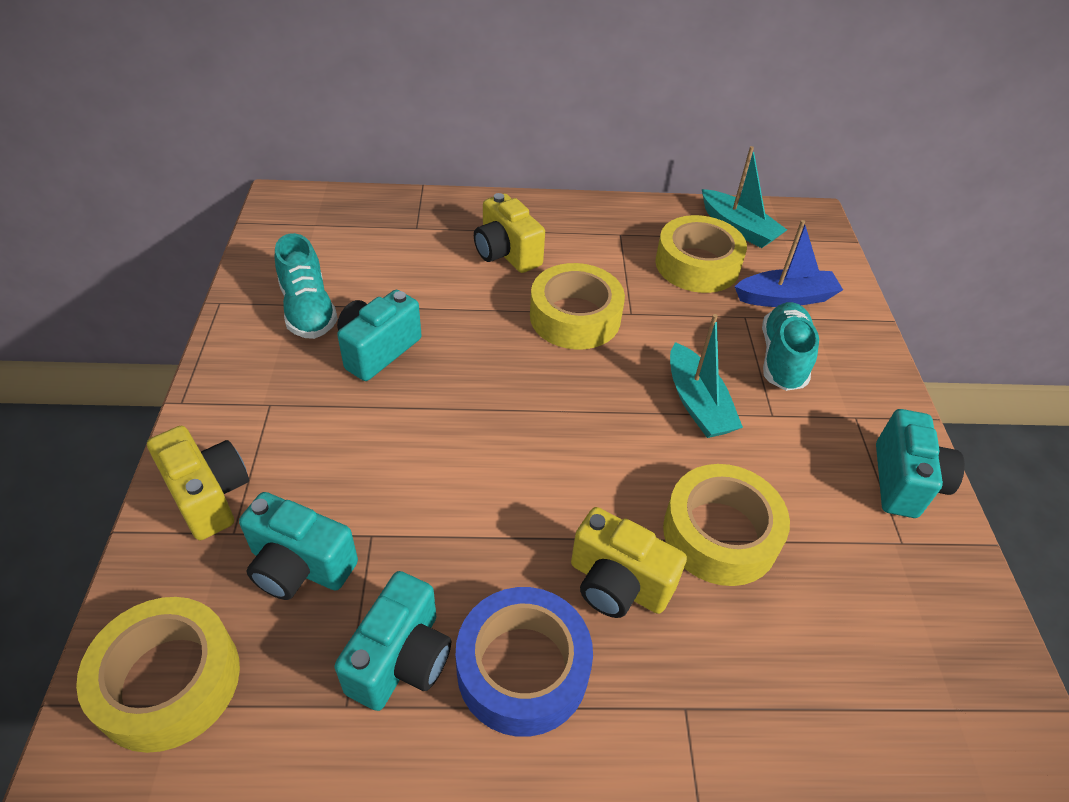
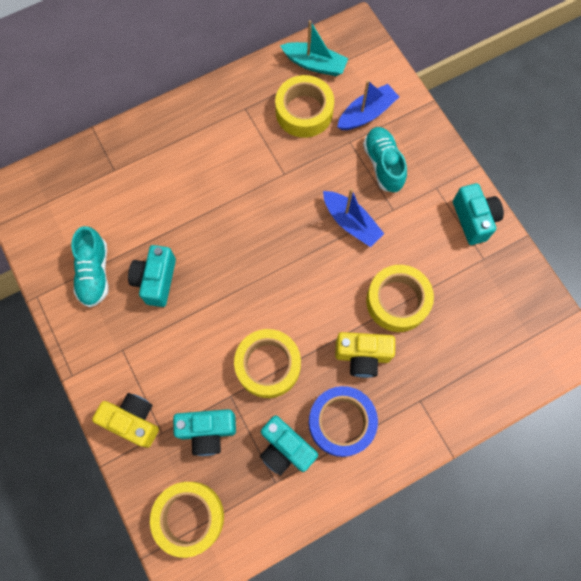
camera: 25 degrees left, 25 degrees up
turquoise shoe [275,233,338,339] -> turquoise shoe turned 45 degrees clockwise [71,226,109,307]
turquoise camera [334,571,451,711] -> turquoise camera turned 135 degrees clockwise [260,415,318,476]
yellow camera [474,193,545,273] -> none
yellow tape [530,263,625,350] -> yellow tape moved to [234,329,301,398]
turquoise boat [670,314,743,438] -> blue boat [323,188,384,247]

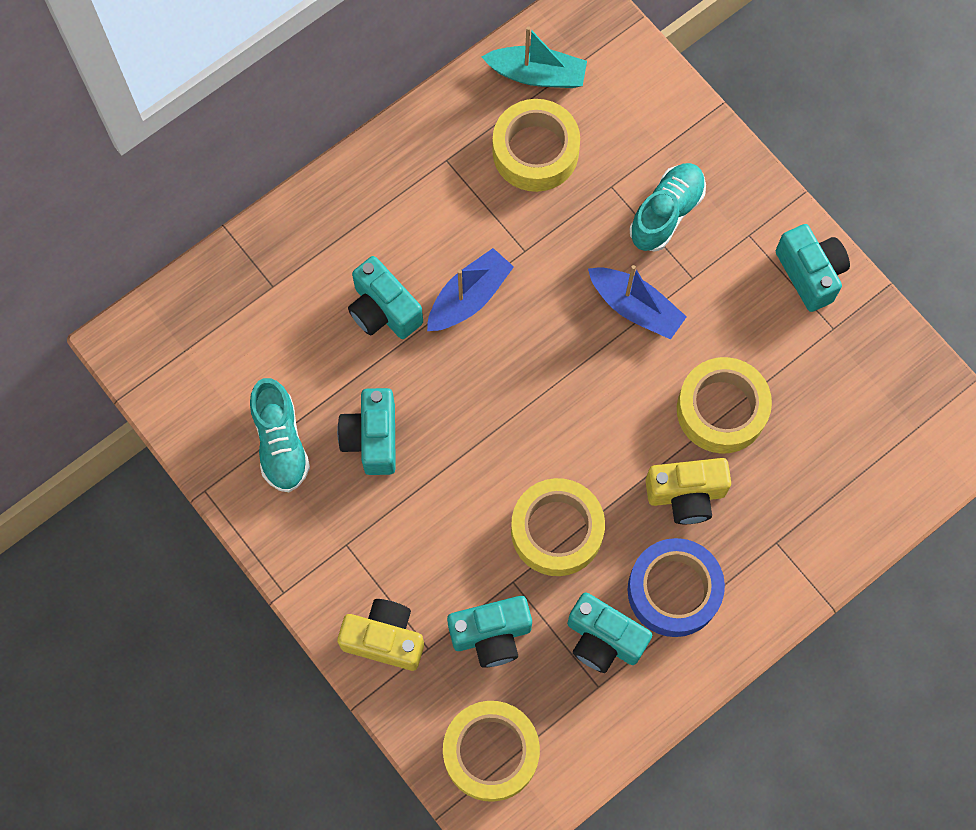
camera: 10 degrees left, 0 degrees up
blue boat [337,80,399,130] -> blue boat moved to [427,248,514,331]
turquoise shoe [363,127,407,193] -> turquoise shoe turned 60 degrees clockwise [630,163,706,251]
none -> turquoise camera [348,256,423,339]

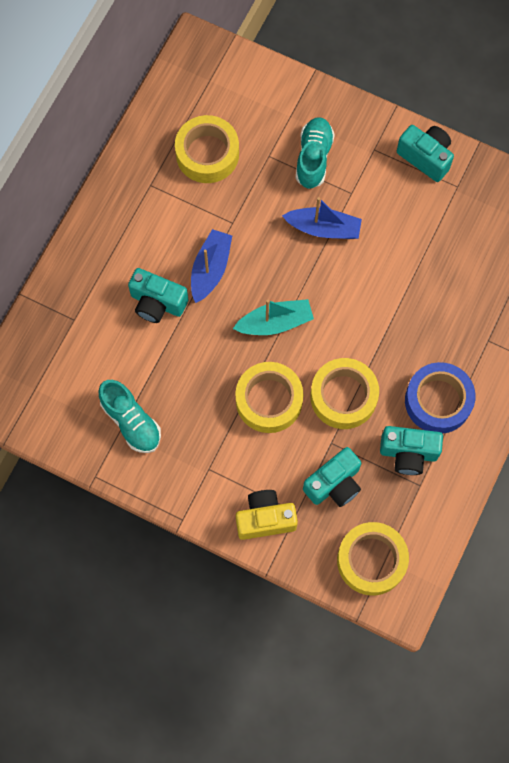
camera: 25 degrees left, 0 degrees up
turquoise camera [337,388,396,475] -> none
turquoise boat [482,26,587,88] -> turquoise boat moved to [233,299,314,335]
yellow camera [645,458,731,524] -> none
yellow tape [677,357,772,453] -> yellow tape moved to [235,362,303,433]

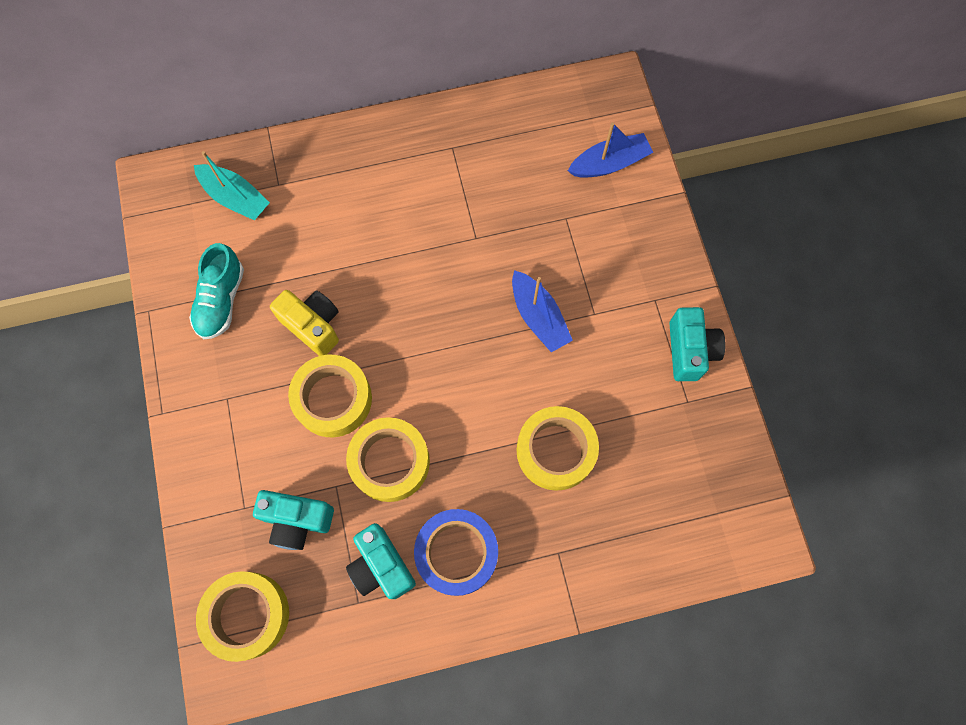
camera: 50 degrees right, 0 degrees up
turquoise camera [128,268,189,323] -> none
yellow tape [175,115,239,183] -> yellow tape moved to [517,406,599,491]
blue boat [191,229,232,303] -> blue boat moved to [568,123,653,178]
turquoise boat [233,299,314,335] -> turquoise boat moved to [194,151,270,220]
yellow camera [236,490,298,540] -> yellow camera moved to [270,290,339,356]
turquoise shoe [296,117,335,189] -> none

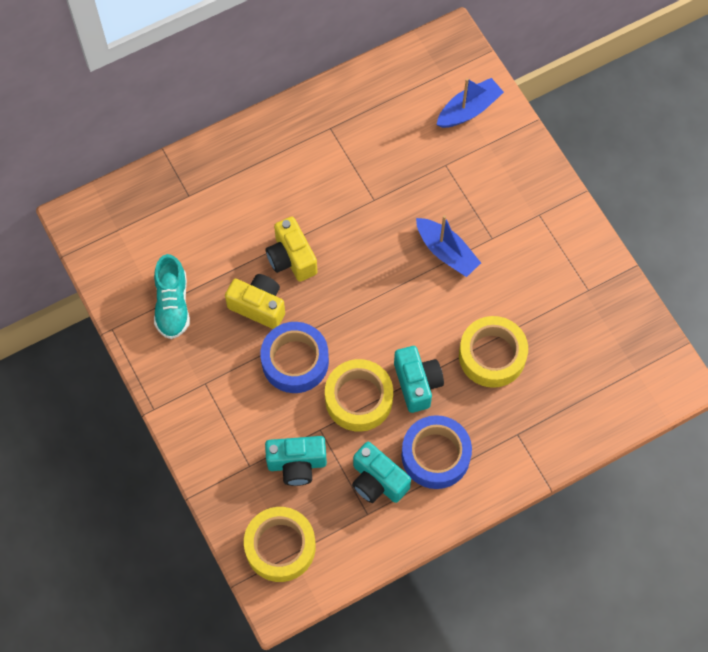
camera: 15 degrees left, 5 degrees down
turquoise boat [194,151,270,220] -> none
yellow tape [288,355,372,437] -> blue tape [260,322,329,393]
turquoise camera [669,307,726,381] -> turquoise camera moved to [394,346,444,413]
none -> yellow camera [266,217,317,282]

